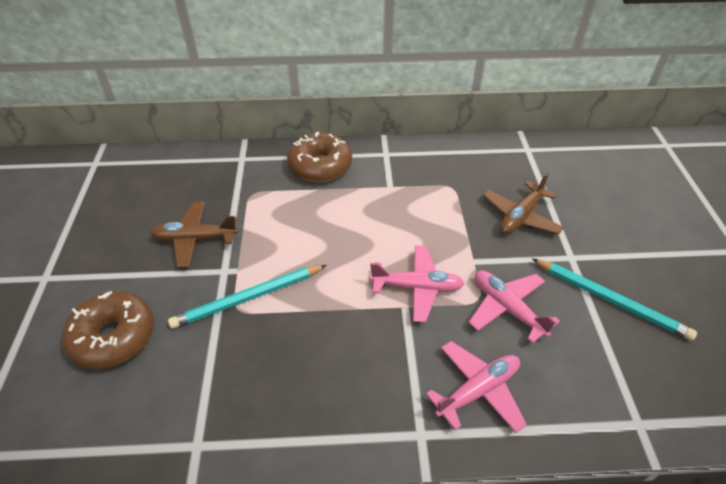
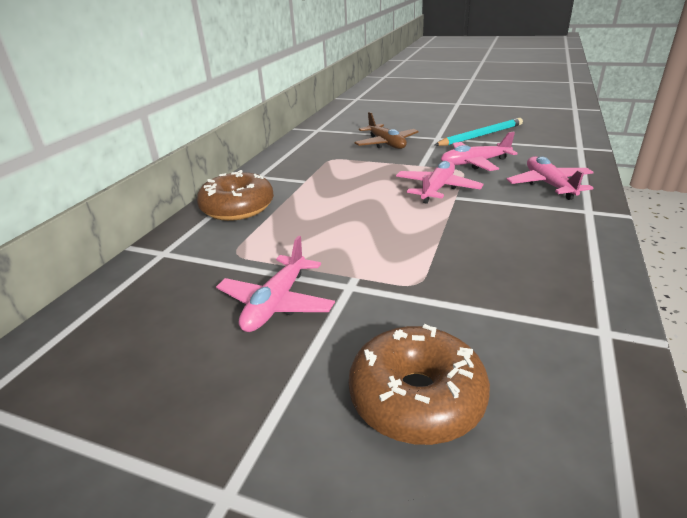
camera: 65 degrees left, 15 degrees down
brown plane [150,202,238,267] -> pink plane [216,236,335,332]
turquoise pencil [168,265,326,329] -> none

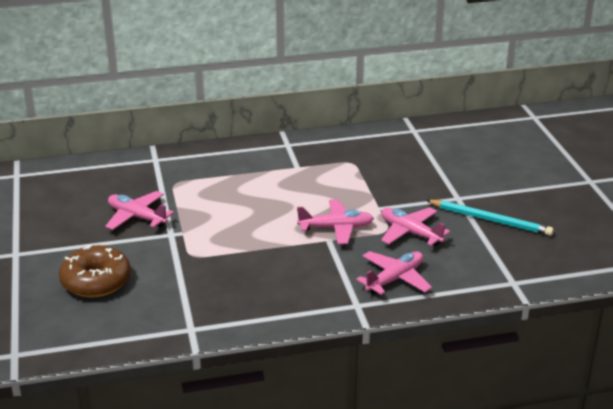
camera: 55 degrees right, 0 degrees up
brown donut [197,170,274,221] -> none
pink plane [216,236,335,332] -> pink plane turned 45 degrees clockwise [105,191,174,230]
brown plane [354,112,419,149] -> none

